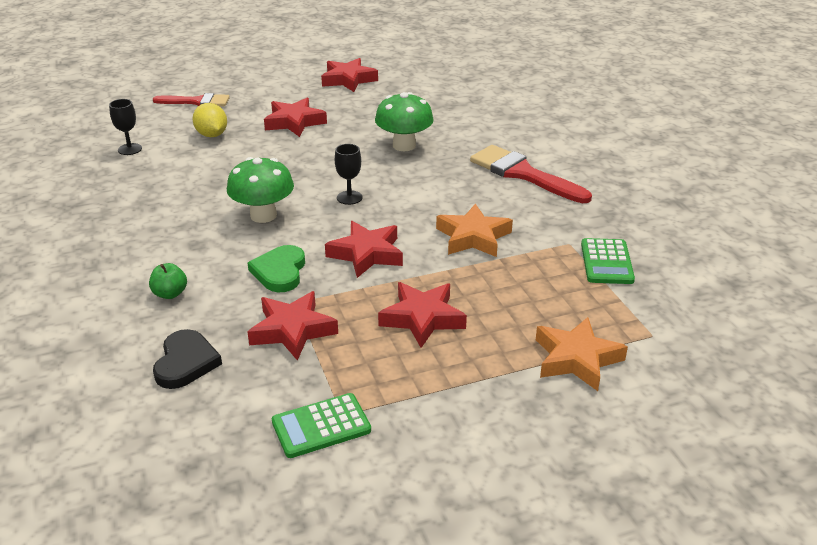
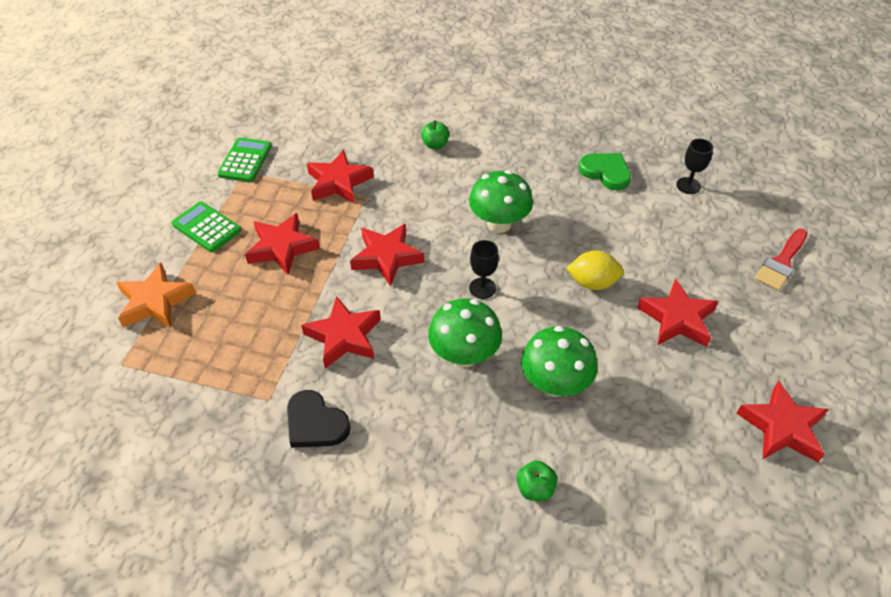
camera: 125 degrees right, 15 degrees up
black heart [153,329,222,389] -> black heart moved to [287,390,351,448]
yellow lemon [193,103,227,137] -> yellow lemon moved to [566,250,624,290]
green heart [248,245,305,293] -> green heart moved to [579,153,631,190]
orange star [436,204,513,257] -> red star [301,296,381,369]
red brush [470,145,592,203] -> none
green calculator [581,238,635,284] -> green calculator moved to [172,202,241,252]
none -> green mushroom [428,299,502,367]
none -> green apple [517,461,557,501]

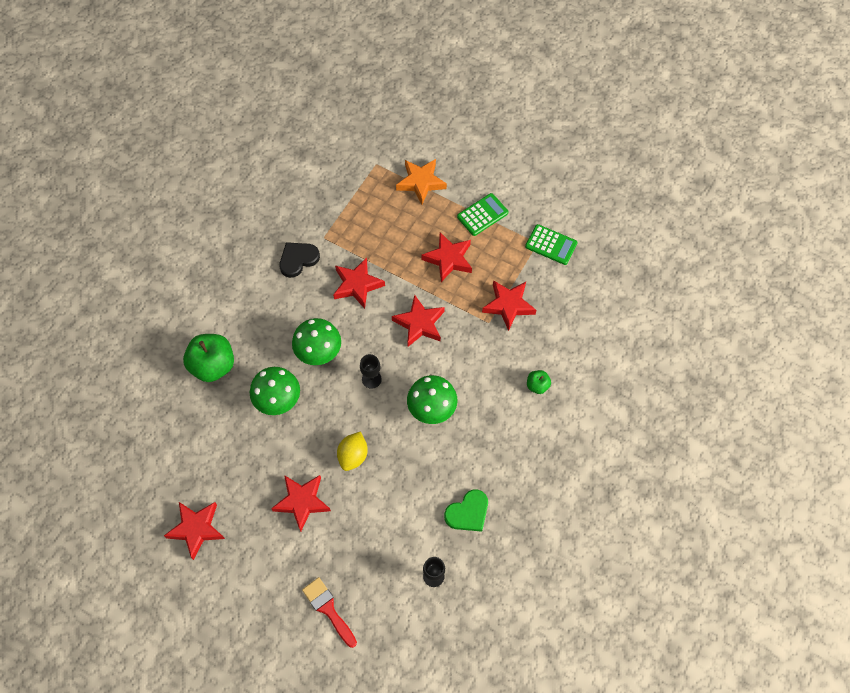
camera: 105 degrees right, 15 degrees up
green apple [517,461,557,501] -> green apple [183,334,234,382], size x2.03

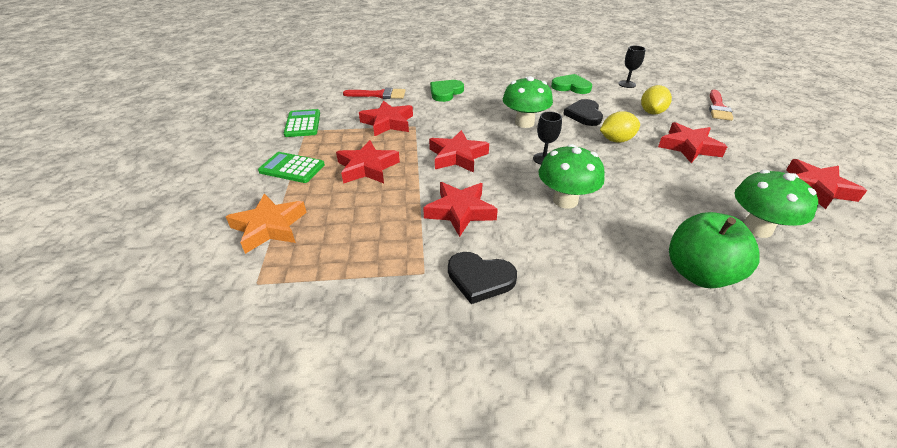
camera: 125 degrees left, 25 degrees down
green mushroom [250,367,300,415] -> green mushroom moved to [735,170,818,238]
green apple [527,370,551,394] -> green heart [430,80,464,102]
none -> red brush [343,88,405,99]
none -> black heart [563,99,603,126]
none -> yellow lemon [641,85,672,115]

